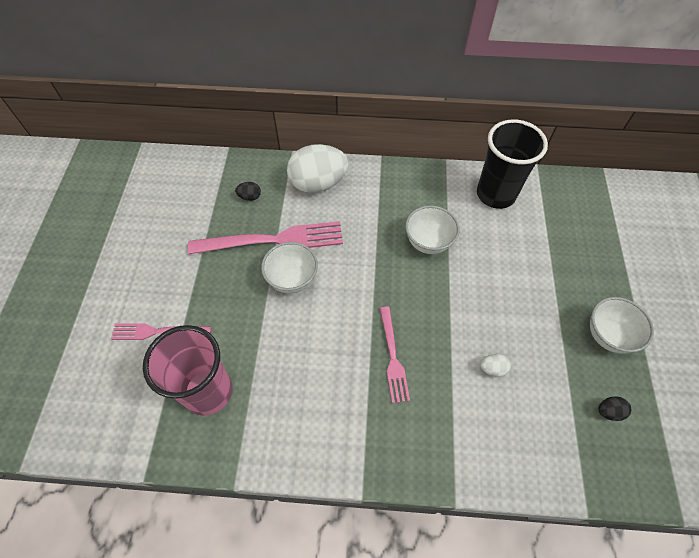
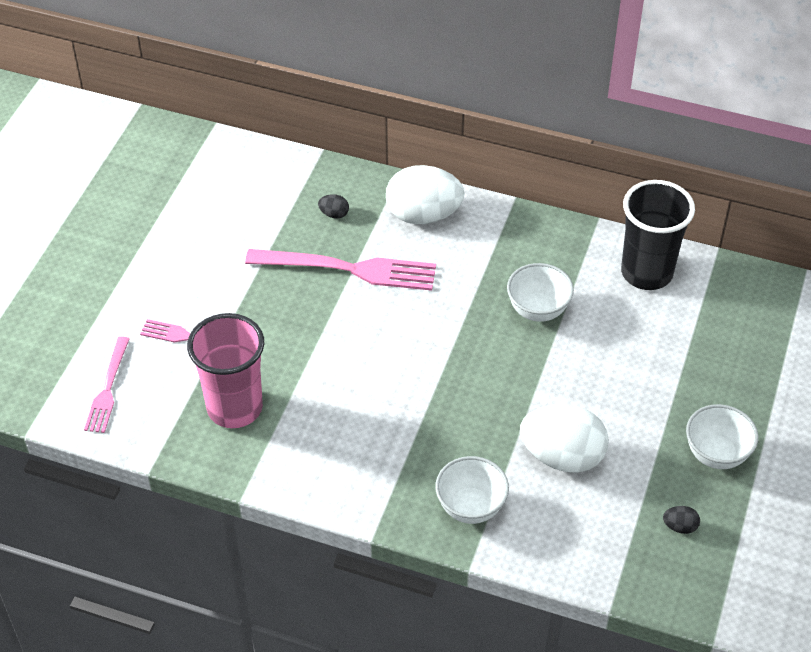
camera: 15 degrees right, 10 degrees down
white bowl [261,242,318,293] -> white bowl moved to [435,456,509,524]
pink fork [380,307,410,403] -> pink fork moved to [84,336,130,433]
white egg [480,354,511,377] -> white egg [520,404,609,473], size x2.48

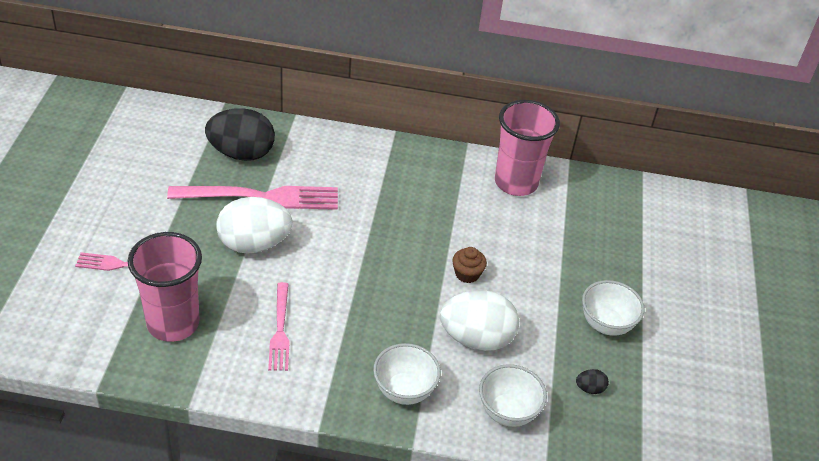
camera: 15 degrees left, 5 degrees down
pink fork [84,336,130,433] -> pink fork moved to [268,282,290,371]
black egg [318,194,349,218] -> black egg [205,108,275,161], size x2.48
white egg [386,165,465,224] -> white egg moved to [217,197,293,253]
white bowl [507,263,574,322] -> white bowl moved to [479,364,547,427]
black cup [621,180,695,290] -> pink cup [495,100,560,196]
none -> brown cupcake [452,247,487,283]

